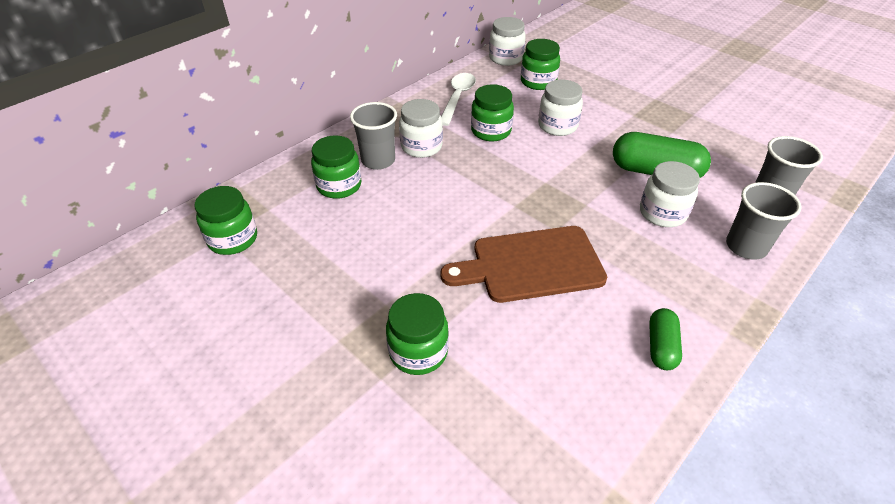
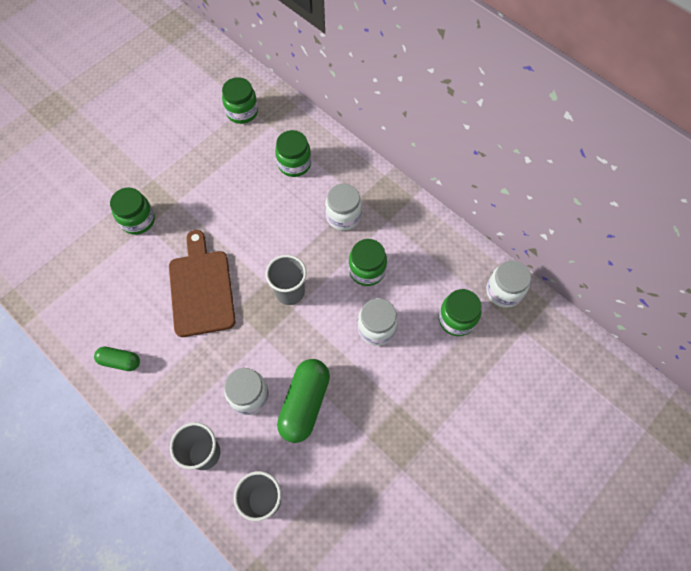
camera: 90 degrees right, 20 degrees up
grey cup [350,102,397,170] -> grey cup moved to [266,255,307,305]
white spoon [441,73,476,126] -> none

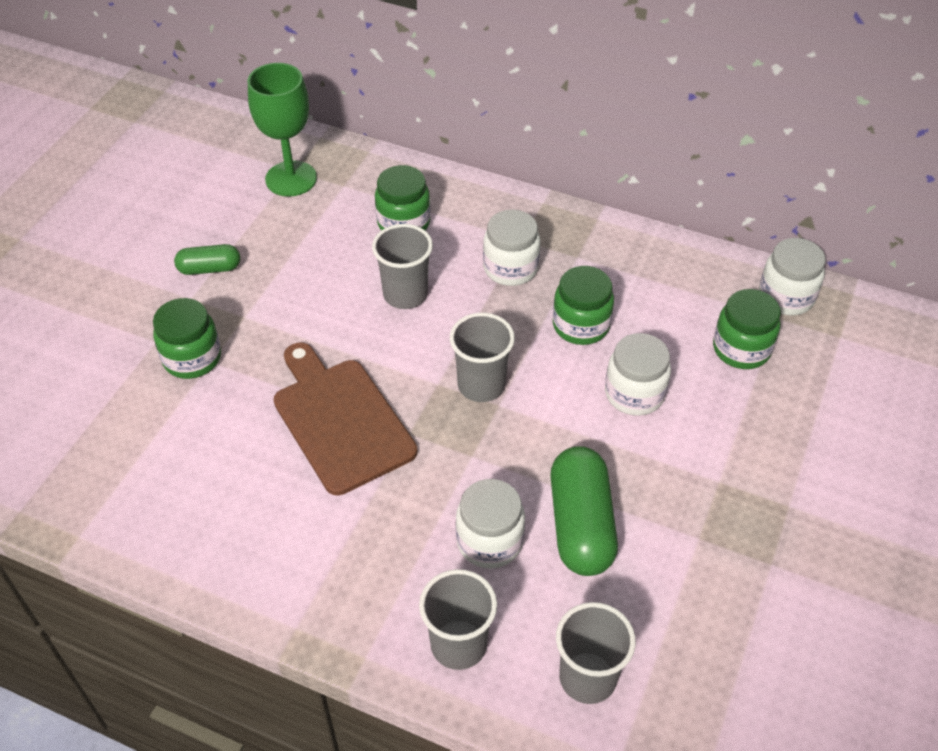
camera: 20 degrees left, 15 degrees down
green capsule [94,347,140,371] -> green capsule moved to [174,244,240,275]
green jar [222,77,258,124] -> green goblet [248,63,317,197]
none -> grey cup [372,224,433,309]

